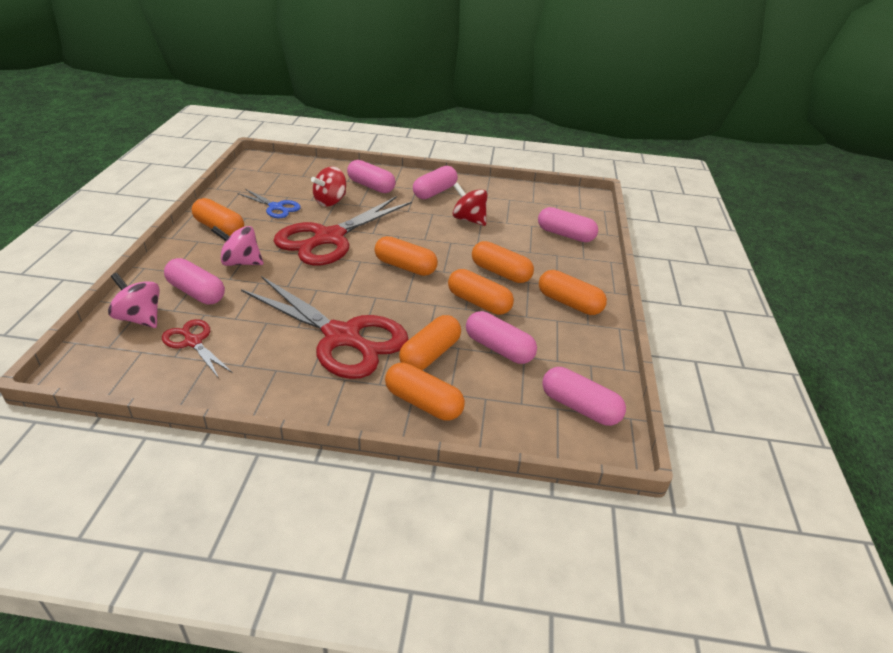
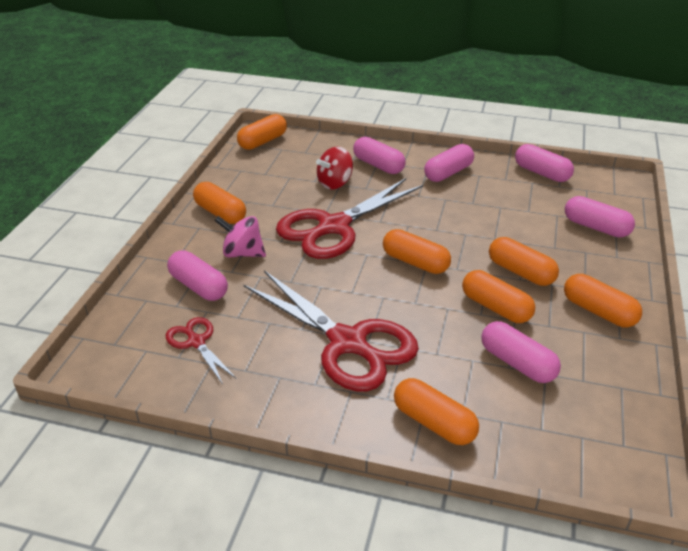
camera: 10 degrees right, 0 degrees up
pink spinning top [108,273,160,328] -> none
blue scissors [238,189,301,218] -> none
orange capsule [399,315,461,370] -> orange capsule moved to [237,114,287,150]
red spinning top [453,183,487,226] -> none
pink capsule [542,367,626,426] -> pink capsule moved to [515,144,574,182]

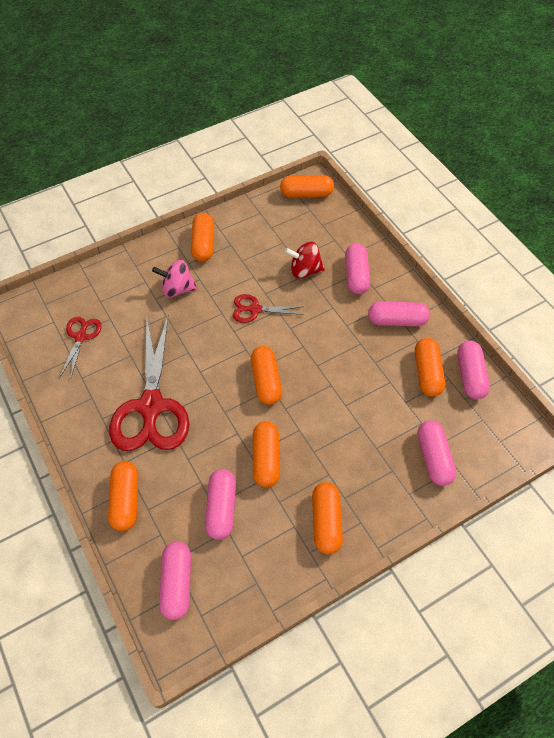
camera: 45 degrees right, 20 degrees up
pink capsule [167,250,228,301] -> pink capsule moved to [159,541,191,620]
pink spinning top [215,216,266,257] -> pink spinning top turned 60 degrees counterclockwise [152,260,197,298]
red scissors [276,178,423,259] -> red scissors [233,294,304,323], size x0.48
orange capsule [489,237,559,286] -> orange capsule moved to [415,338,445,397]

